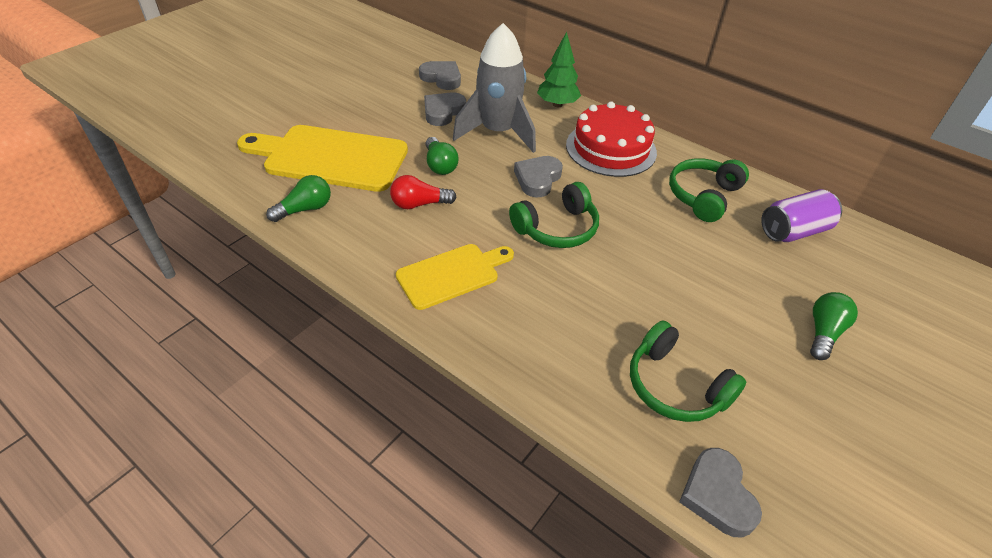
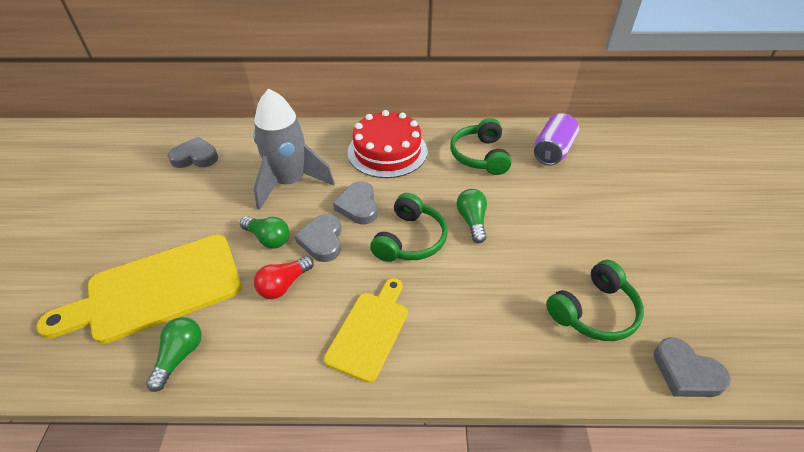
camera: 35 degrees left, 0 degrees up
grey heart [424,92,466,126] -> grey heart moved to [295,214,341,262]
green tree [537,32,581,107] -> none
green headphones [630,321,747,422] -> green headphones turned 45 degrees counterclockwise [546,260,644,341]
green light bulb [810,292,858,360] -> green light bulb moved to [456,189,487,243]

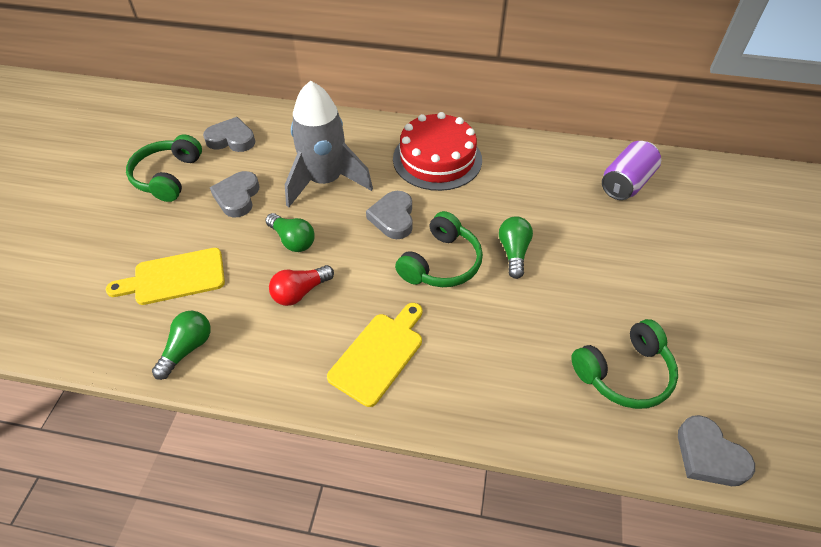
camera: 10 degrees right, 5 degrees up
yellow cutting board [37,235,242,344] -> yellow cutting board [106,248,225,305], size x0.60
grey heart [295,214,341,262] -> grey heart moved to [210,171,259,218]
green headphones [450,118,511,175] -> green headphones moved to [126,134,202,202]

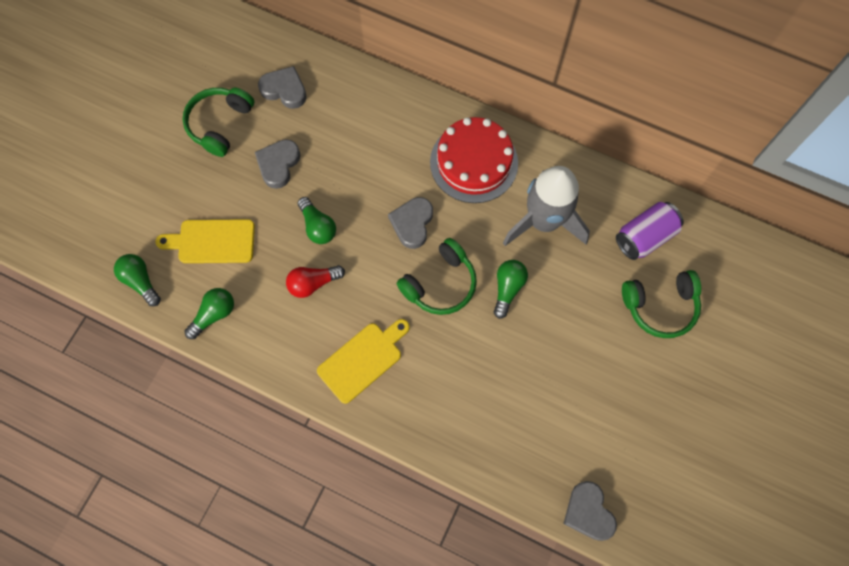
camera: 15 degrees right, 20 degrees up
grey rocket [285,81,373,207] -> grey rocket moved to [503,166,590,246]
green headphones [571,319,678,409] -> green headphones moved to [622,270,701,338]
none -> green light bulb [114,254,161,306]

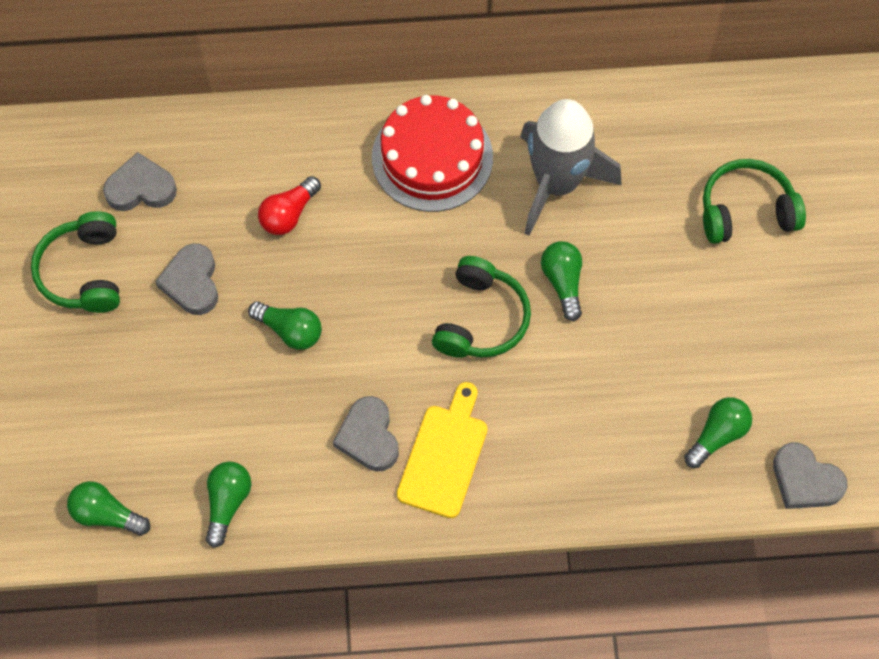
camera: 30 degrees left, 5 degrees down
yellow cutting board [155,219,255,263] -> none
red light bulb [286,265,345,298] -> red light bulb moved to [258,176,321,235]
grey heart [388,197,433,249] -> grey heart moved to [333,396,399,472]
purple can [616,202,684,260] -> none
green headphones [622,270,701,338] -> green headphones turned 150 degrees counterclockwise [703,159,806,244]
none -> green light bulb [684,397,752,468]

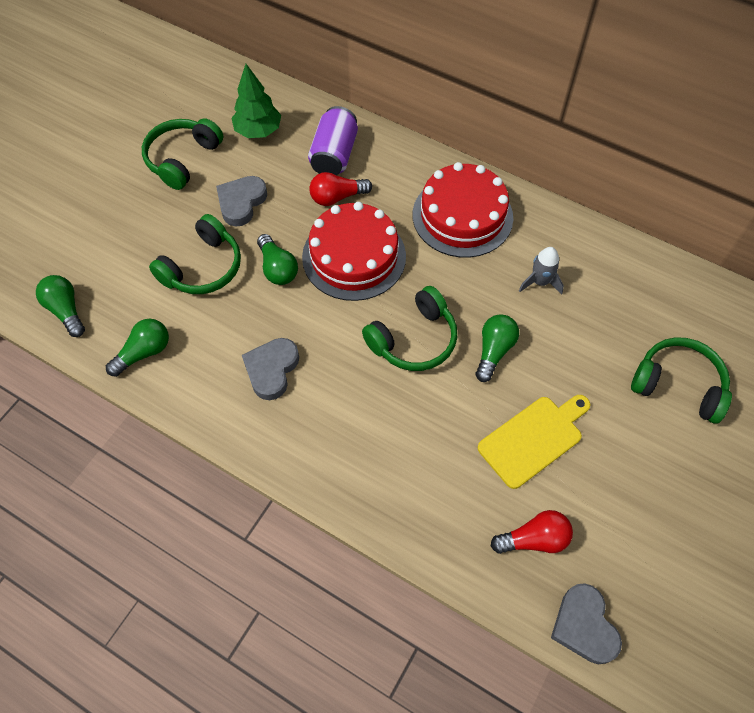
camera: 35 degrees right, 5 degrees down
grey heart [103,152,177,211] -> green tree [231,64,281,138]
yellow cutting board [397,382,488,518] -> yellow cutting board moved to [478,395,590,489]
grey rocket [520,99,622,236] -> grey rocket [519,247,564,295], size x0.44
green light bulb [684,397,752,468] -> red light bulb [491,510,573,554]
none -> green headphones [149,214,241,294]
none -> red cake [302,202,406,301]
none -> purple can [308,106,358,175]

